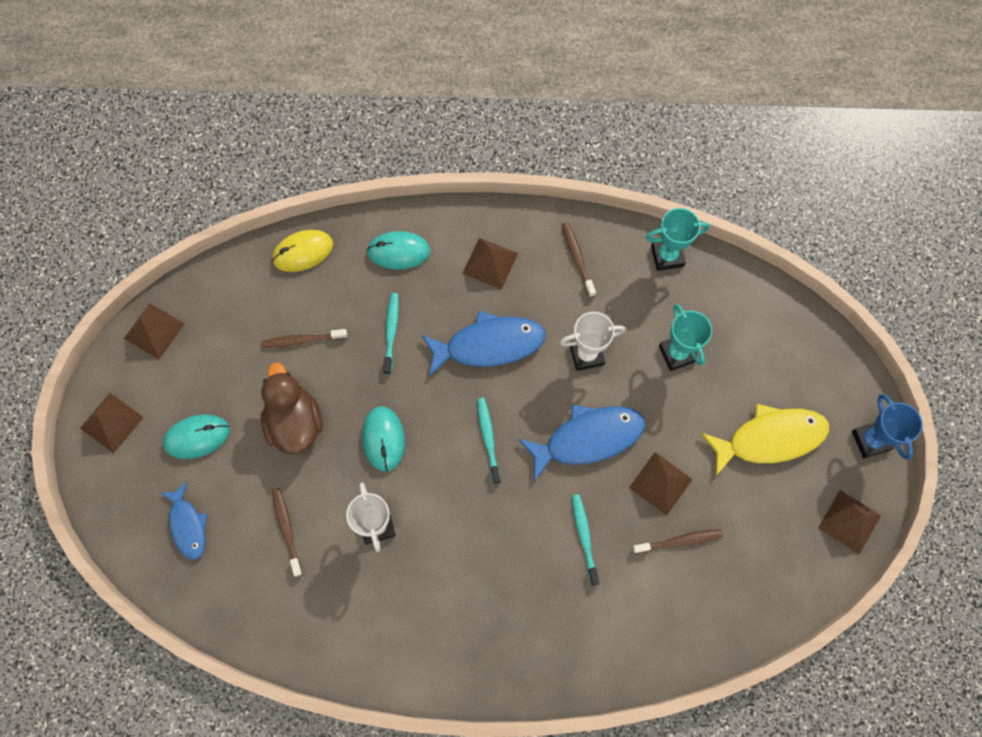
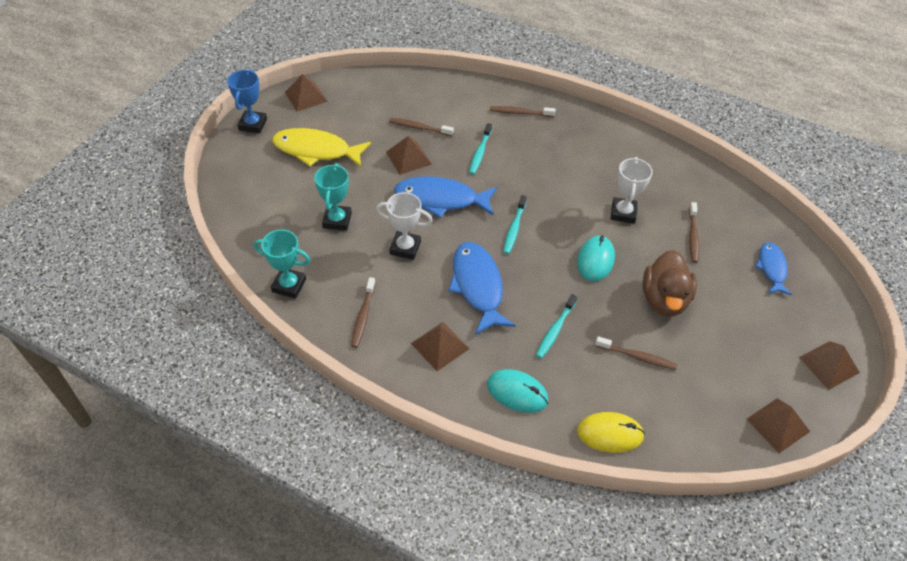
camera: 155 degrees left, 20 degrees down
turquoise mouse [163,414,230,459] -> none
blue fish [421,311,546,377] -> blue fish turned 60 degrees clockwise [448,242,516,335]
none -> brown toothbrush [490,106,556,117]

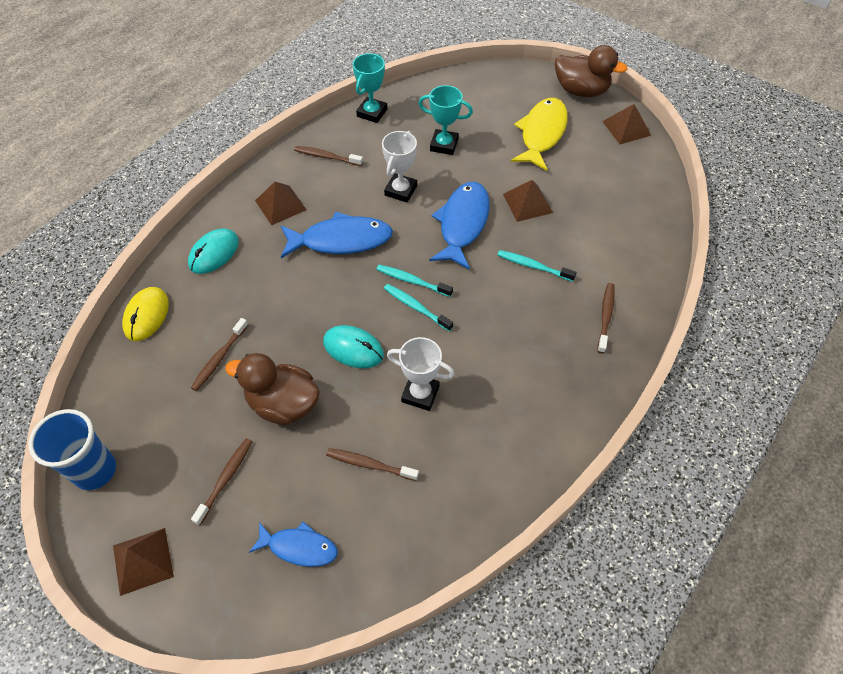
camera: 100 degrees right, 5 degrees up
blue trophy [227,69,267,133] -> brown duck [555,45,627,97]
brown toothbrush [389,118,454,136] -> brown toothbrush moved to [191,438,252,525]
turquoise toothbrush [536,294,577,358] -> turquoise toothbrush moved to [384,284,453,331]
brown pyramid [747,398,810,453] -> blue cup [29,409,116,490]

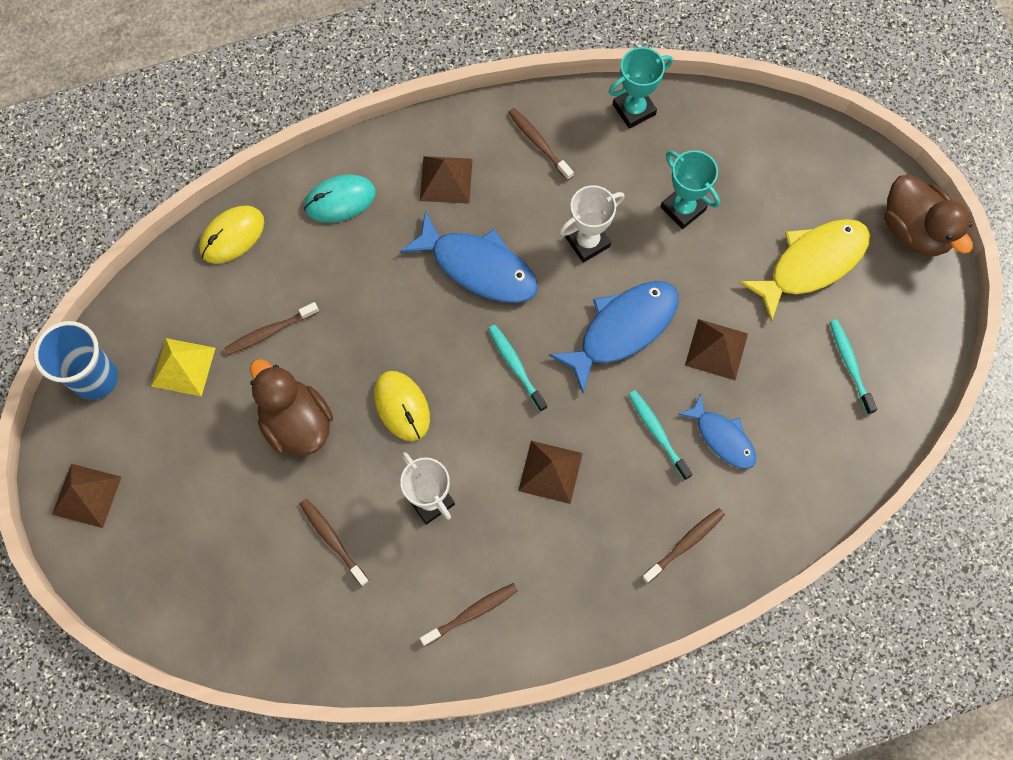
camera: 35 degrees right, 15 degrees up
brown toothbrush [191,438,252,525] -> brown toothbrush moved to [420,583,518,646]
blue fish [249,521,338,567] -> blue fish moved to [678,393,756,469]
turquoise mouse [323,325,384,368] -> yellow mouse [374,371,430,441]
turquoise toothbrush [384,284,453,331] -> turquoise toothbrush moved to [830,319,877,414]
brown pyramid [602,104,651,144] -> brown pyramid moved to [518,441,583,504]
none -> yellow pyramid [151,338,215,397]

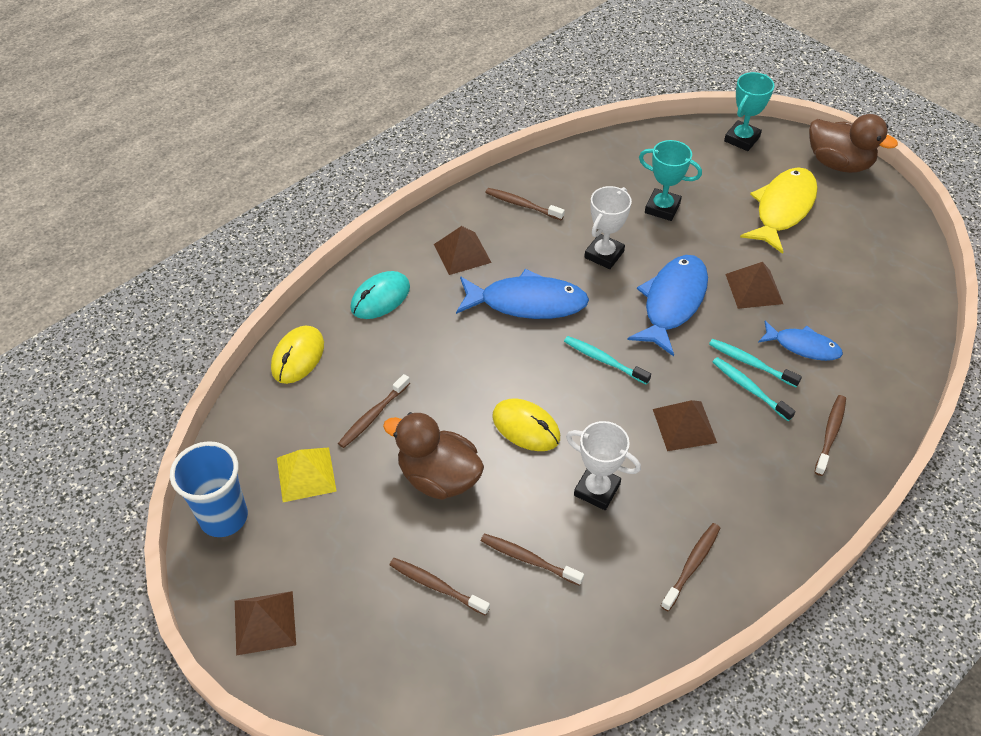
camera: 25 degrees left, 20 degrees down
turquoise trophy [609,47,672,129] -> turquoise trophy moved to [724,72,775,151]
turquoise toothbrush [830,319,877,414] -> turquoise toothbrush moved to [713,357,795,421]
none -> brown toothbrush [390,558,490,615]

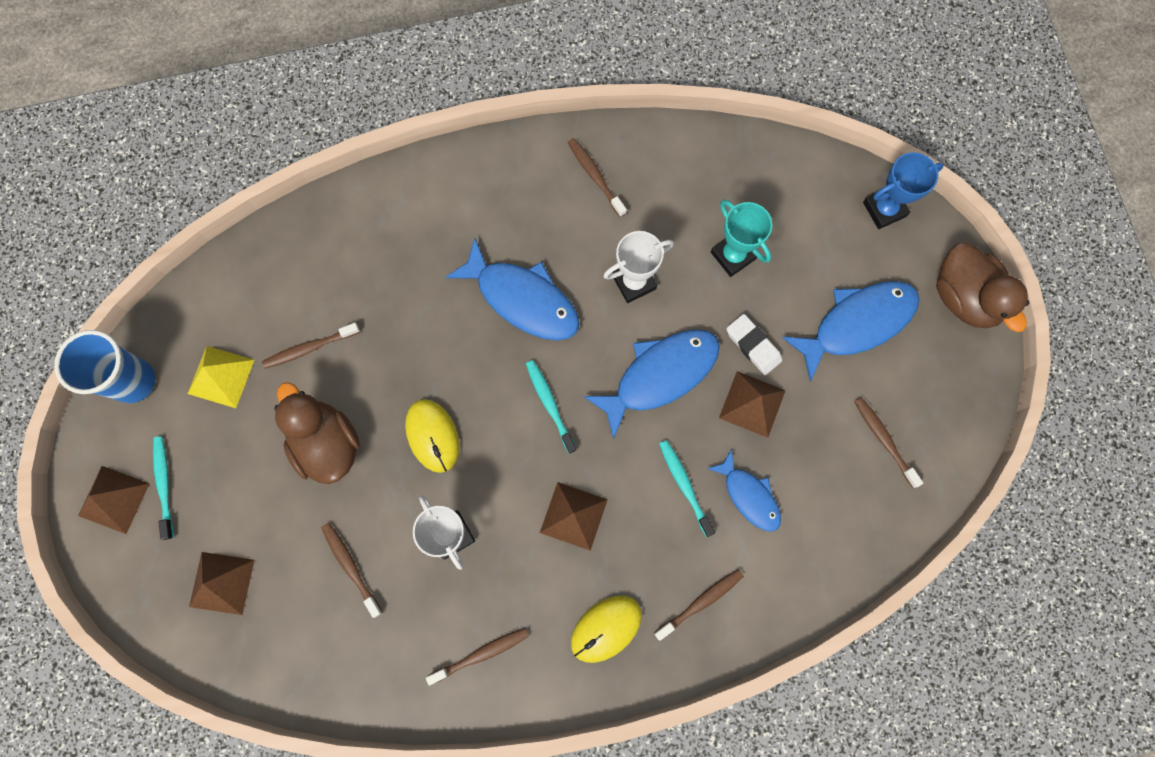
camera: 30 degrees right, 25 degrees up
yellow mouse [271,326,324,384] -> yellow mouse moved to [571,596,642,663]
turquoise mouse [351,271,410,319] -> none
brown toothbrush [390,558,490,615] -> brown toothbrush moved to [854,397,923,488]
brown pyramid [434,226,492,275] -> brown pyramid moved to [189,552,254,615]
turquoise toothbrush [713,357,795,421] -> turquoise toothbrush moved to [153,436,174,540]
turquoise trophy [724,72,775,151] -> blue trophy [863,152,944,229]
yellow fish [740,167,818,254] -> blue fish [782,281,920,381]
none -> white eraser [726,314,782,375]

